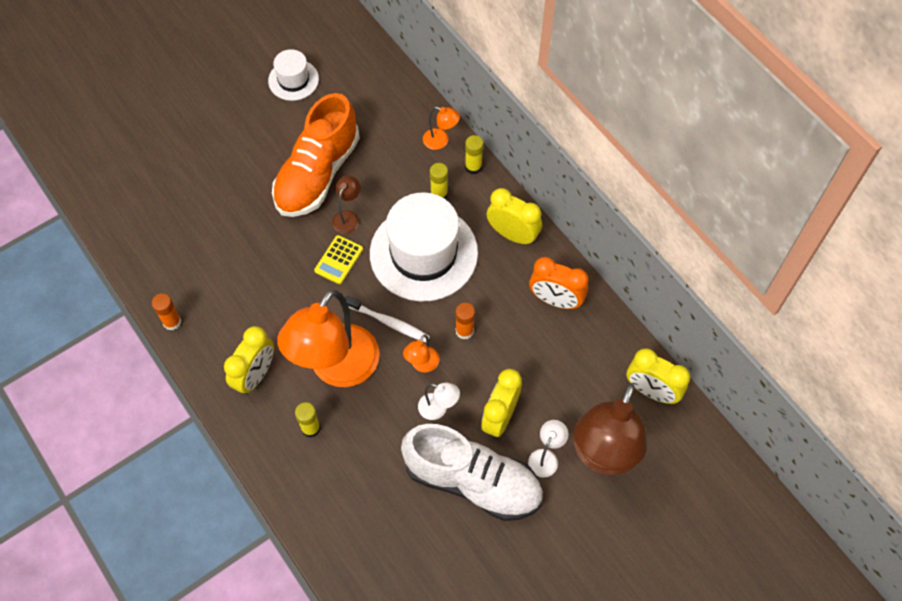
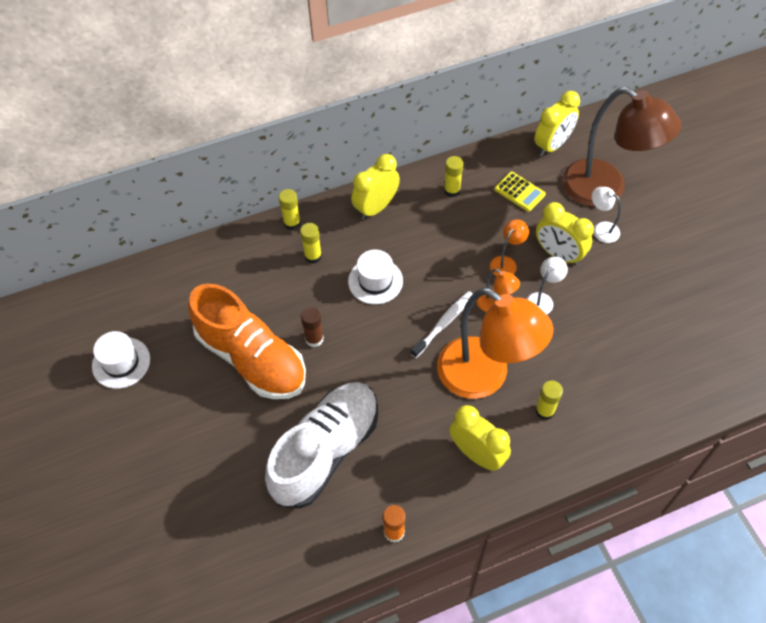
camera: 75 degrees left, 5 degrees down
yellow calculator [314,235,363,284] -> yellow calculator moved to [494,172,546,212]
brown lamp [332,175,360,234] -> brown glue stick [301,307,324,347]
white hat [370,192,478,302] -> white hat [348,250,403,304], size x0.51
white shoe [401,424,543,521] -> white shoe moved to [265,382,379,509]
orange lamp [423,107,460,150] -> orange lamp moved to [490,219,529,276]
orange glue stick [455,303,475,339] -> none
orange clock [529,257,589,309] -> yellow glue stick [444,156,463,197]

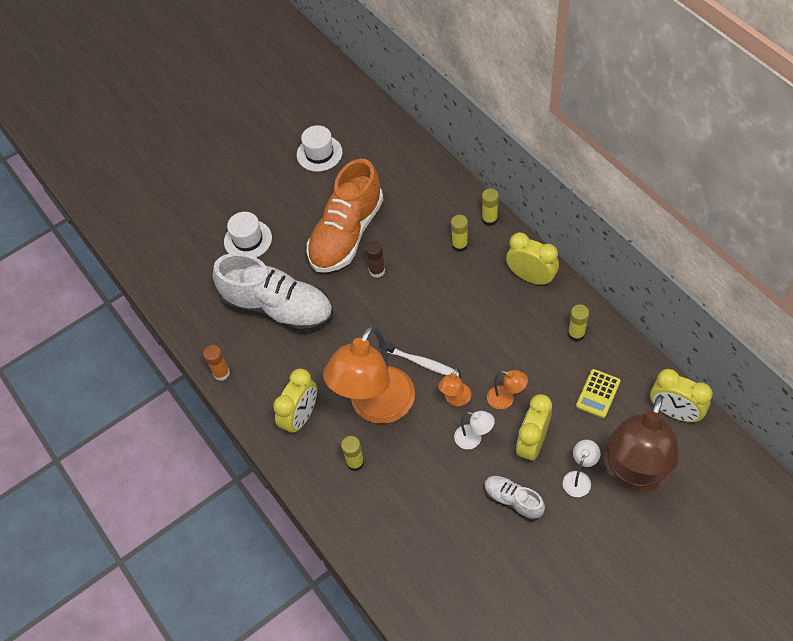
camera: 80 degrees right, 0 degrees up
white hat [348,250,403,304] -> white hat moved to [224,212,272,258]
none -> white shoe [484,476,545,521]

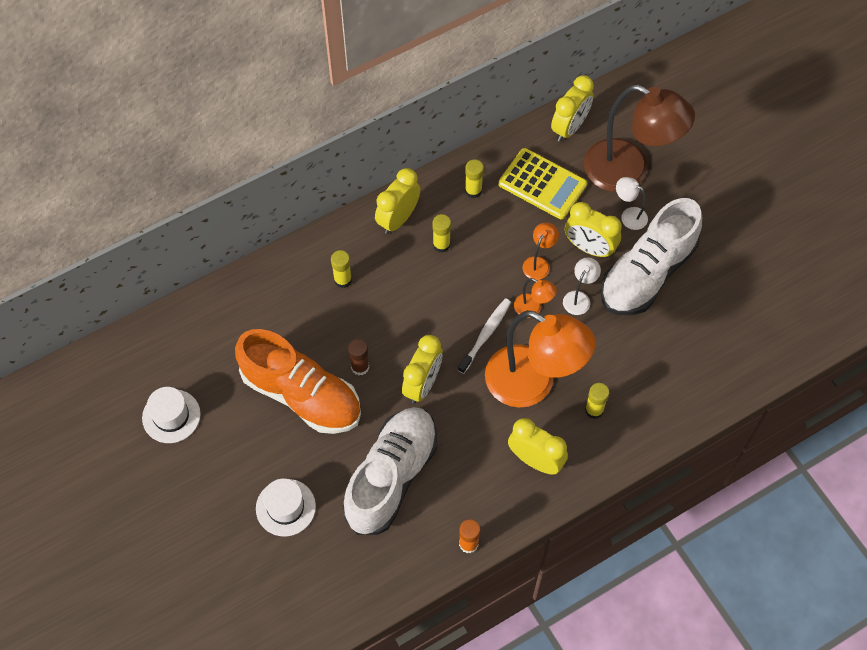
camera: 90 degrees left, 5 degrees up
yellow glue stick [482,188,499,226] -> yellow glue stick moved to [433,214,451,253]
white shoe [484,476,545,521] -> white shoe [600,198,702,315], size x2.08
yellow calculator [576,369,621,418] -> yellow calculator [498,148,587,219], size x1.68
none -> yellow clock [402,335,443,404]

